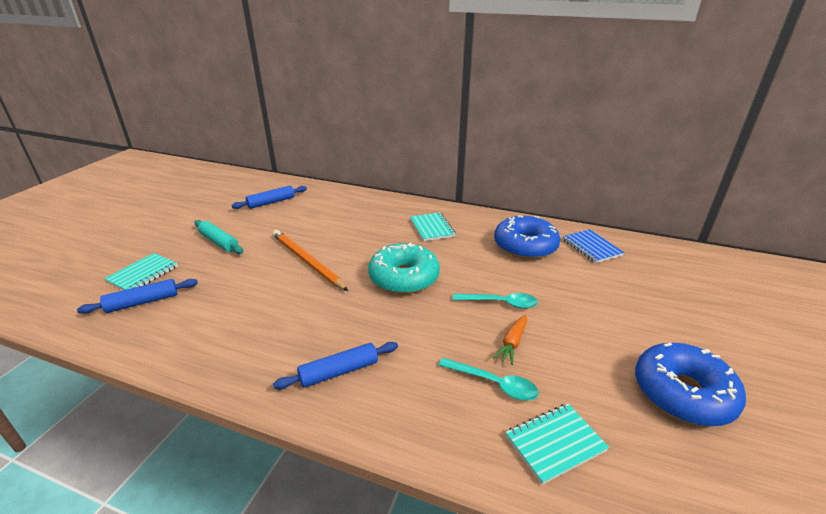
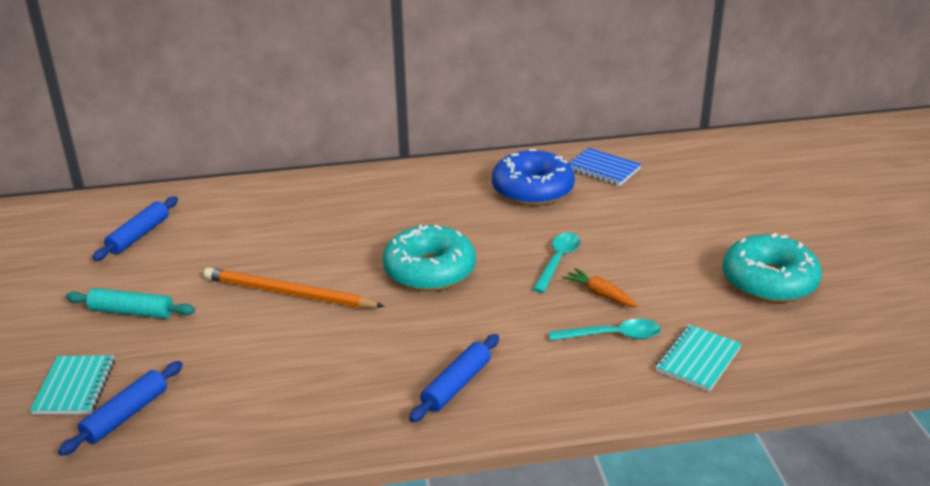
camera: 30 degrees left, 0 degrees up
turquoise notebook [410,212,456,241] -> none
turquoise spoon [453,293,538,309] -> turquoise spoon turned 45 degrees counterclockwise [533,233,580,293]
orange carrot [493,315,527,365] -> orange carrot turned 135 degrees clockwise [562,268,638,307]
blue donut [635,343,746,426] -> turquoise donut [722,233,822,303]

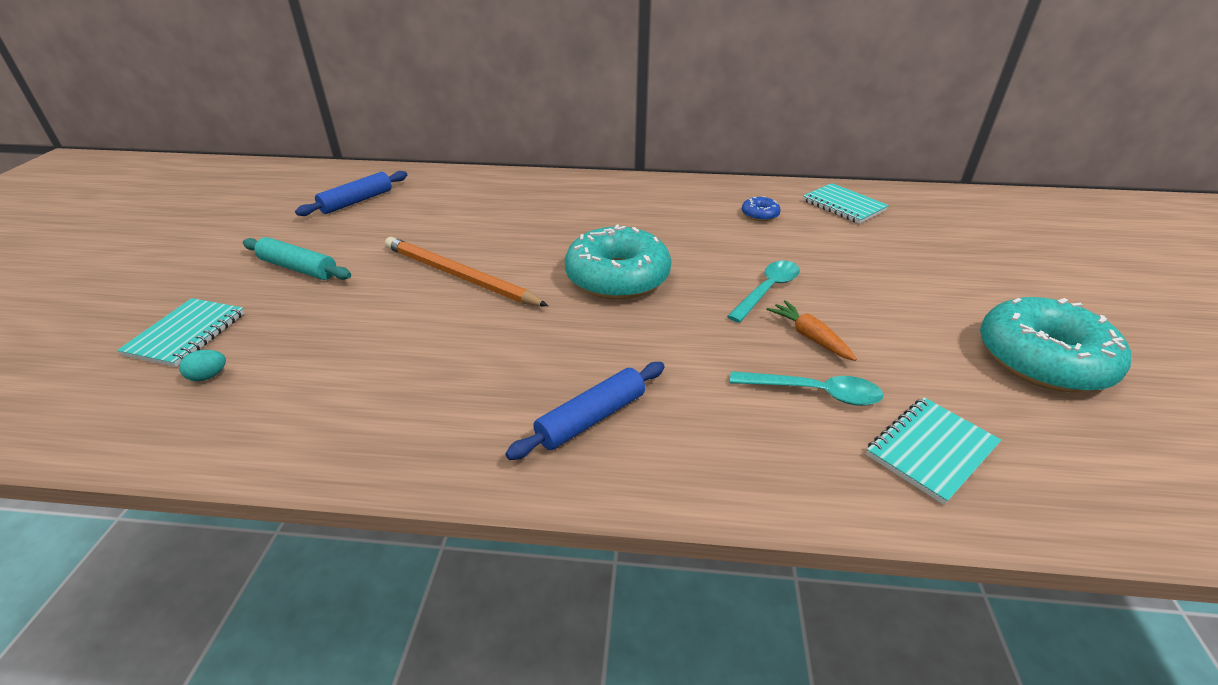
camera: 15 degrees right, 5 degrees up
blue rolling pin [58,361,183,456] -> turquoise egg [179,350,226,381]
blue donut [492,149,575,206] -> blue donut [742,196,781,221], size x0.42
blue notebook [569,148,642,186] -> turquoise notebook [803,183,889,224]

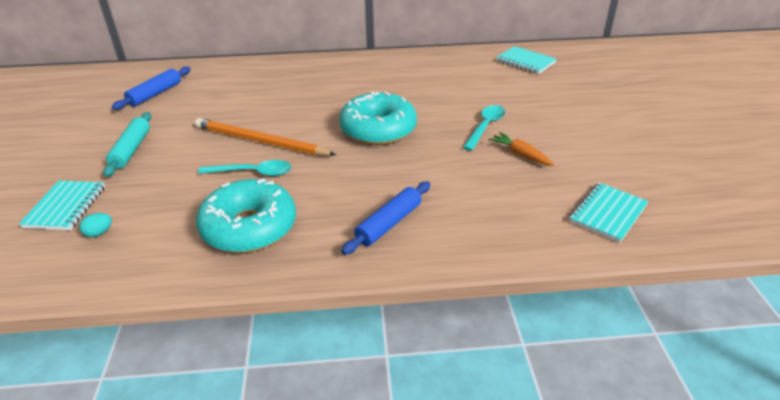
camera: 10 degrees left, 0 degrees up
turquoise rolling pin [243,237,351,280] -> turquoise rolling pin turned 75 degrees clockwise [103,112,151,177]
turquoise spoon [730,371,884,406] -> turquoise spoon moved to [198,160,291,176]
blue donut [742,196,781,221] -> none
turquoise donut [980,297,1131,392] -> turquoise donut moved to [196,178,296,253]

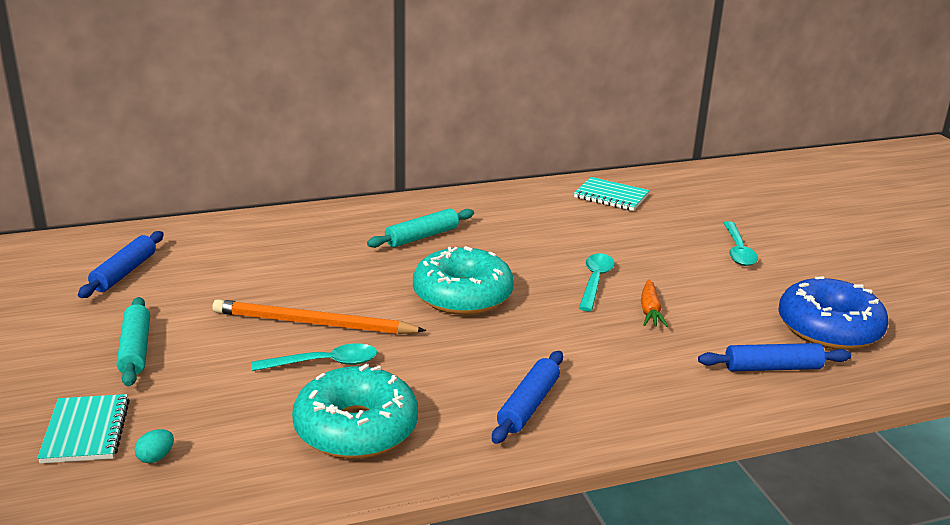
camera: 15 degrees left, 10 degrees down
orange carrot [489,132,554,166] -> orange carrot turned 120 degrees counterclockwise [641,279,668,327]
turquoise notebook [570,183,648,243] -> blue rolling pin [698,343,851,372]
none -> turquoise rolling pin [367,208,474,248]
none -> turquoise spoon [724,221,758,266]
none -> blue donut [778,277,889,350]

